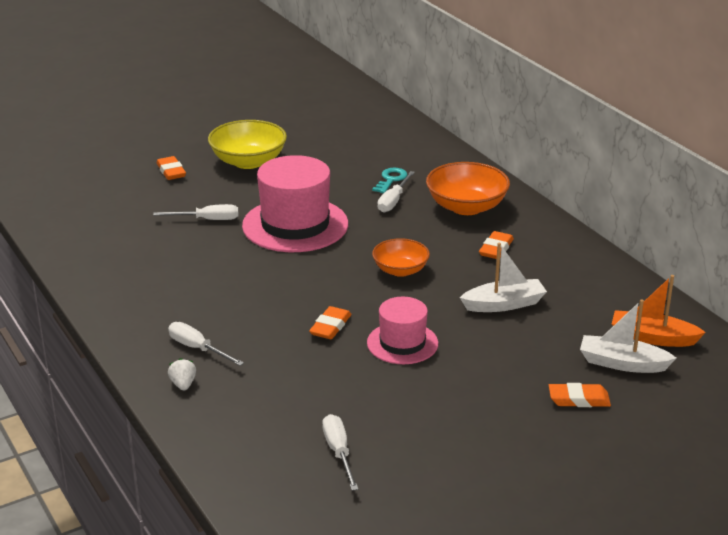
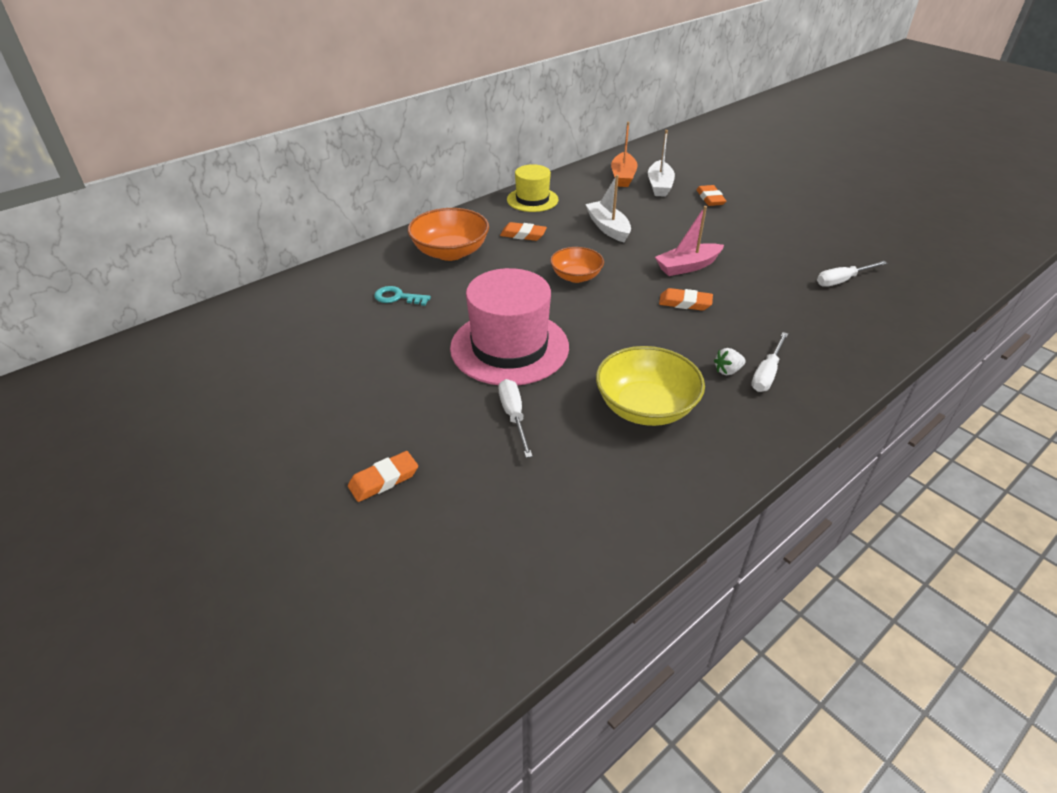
camera: 100 degrees left, 10 degrees up
white strawberry [168,358,196,390] -> white strawberry moved to [714,348,745,375]
yellow bowl [208,120,287,169] -> yellow bowl moved to [596,346,705,426]
pink hat [367,297,438,364] -> pink boat [655,206,724,276]
white screwdriver [378,171,415,213] -> none
none -> yellow hat [507,164,559,212]

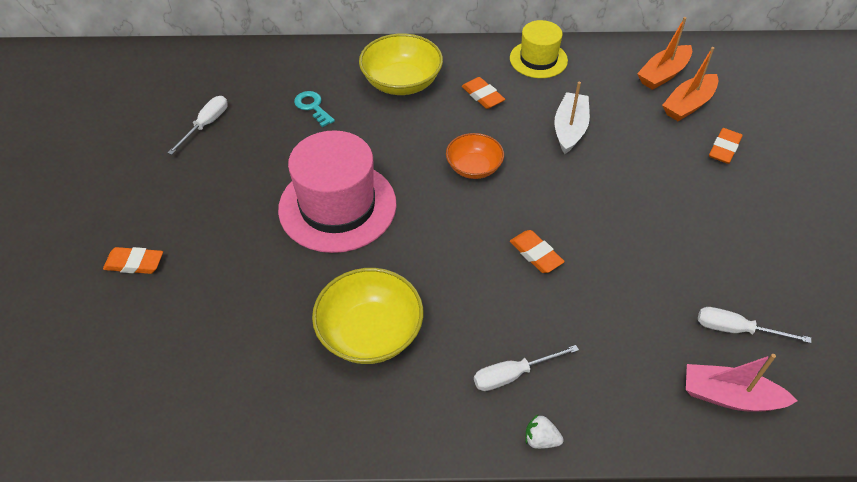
camera: 40 degrees right, 10 degrees up
orange bowl [408,208,489,261] -> yellow bowl [359,34,443,95]
white screwdriver [498,379,533,458] -> white screwdriver moved to [167,96,227,155]
white boat [648,130,675,197] -> orange boat [662,47,719,121]
pink boat [655,206,724,276] -> pink boat moved to [686,354,798,412]
white strawberry [714,348,745,375] -> white strawberry moved to [525,415,564,449]

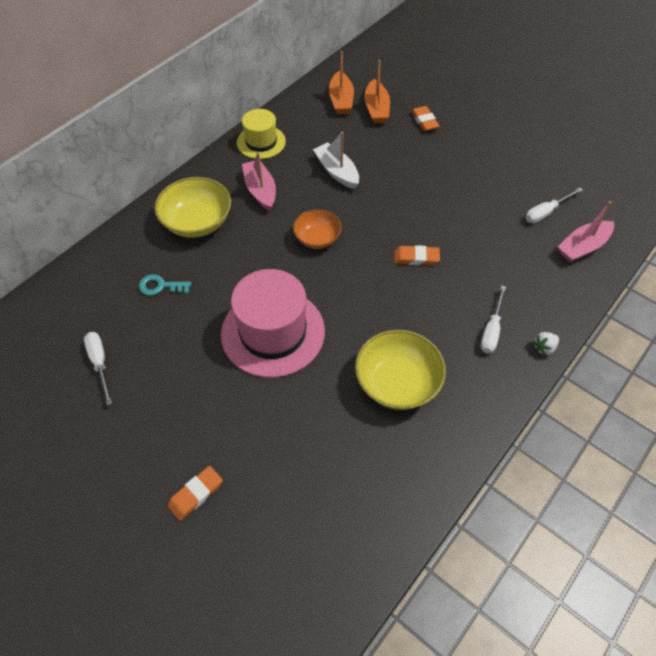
camera: 50 degrees left, 5 degrees up
orange eraser [461,77,505,109] -> pink boat [242,152,276,211]

